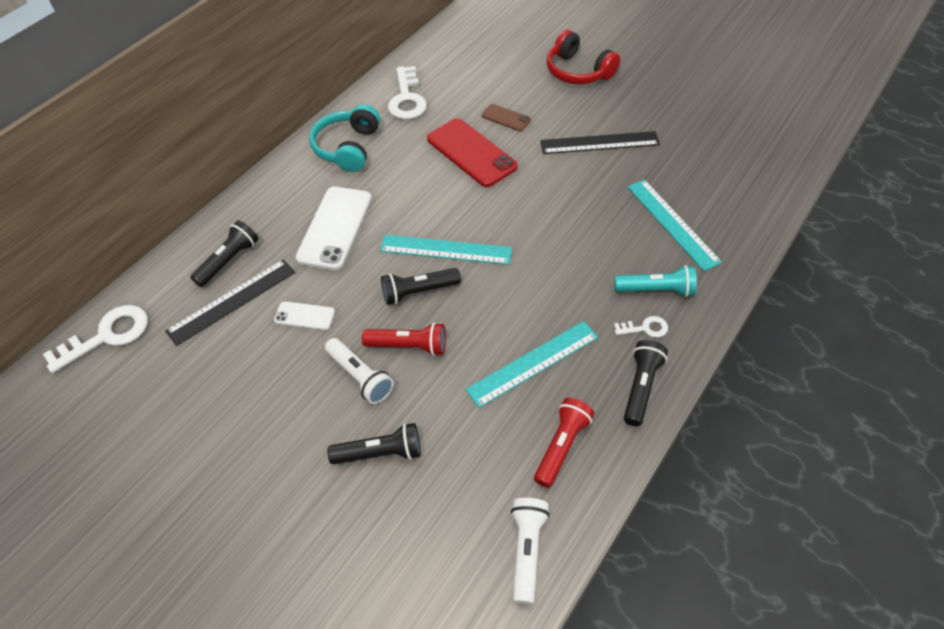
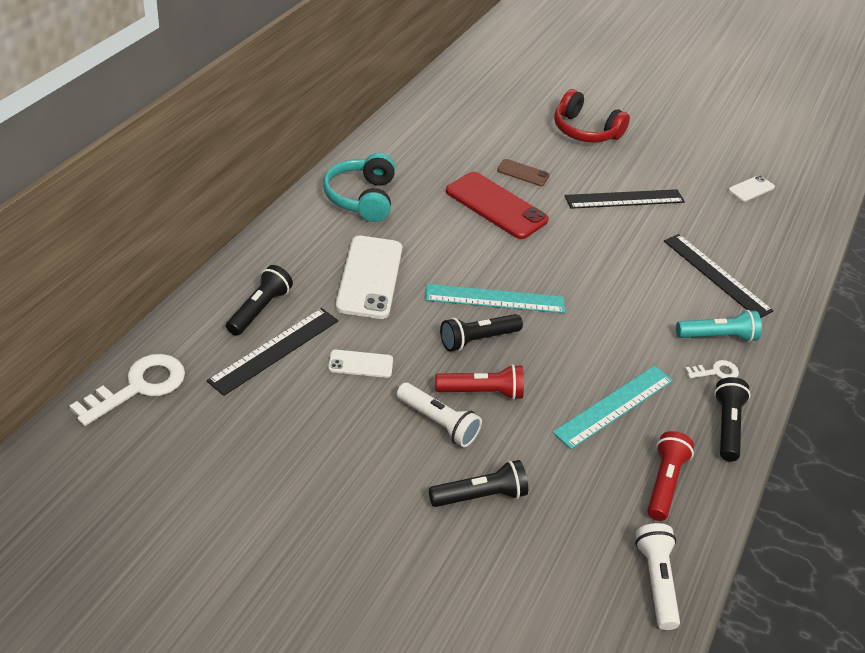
camera: 15 degrees left, 10 degrees down
white key [388,66,427,119] -> none
turquoise ruler [628,179,722,271] -> black ruler [664,234,773,318]
none -> white phone [728,175,775,202]

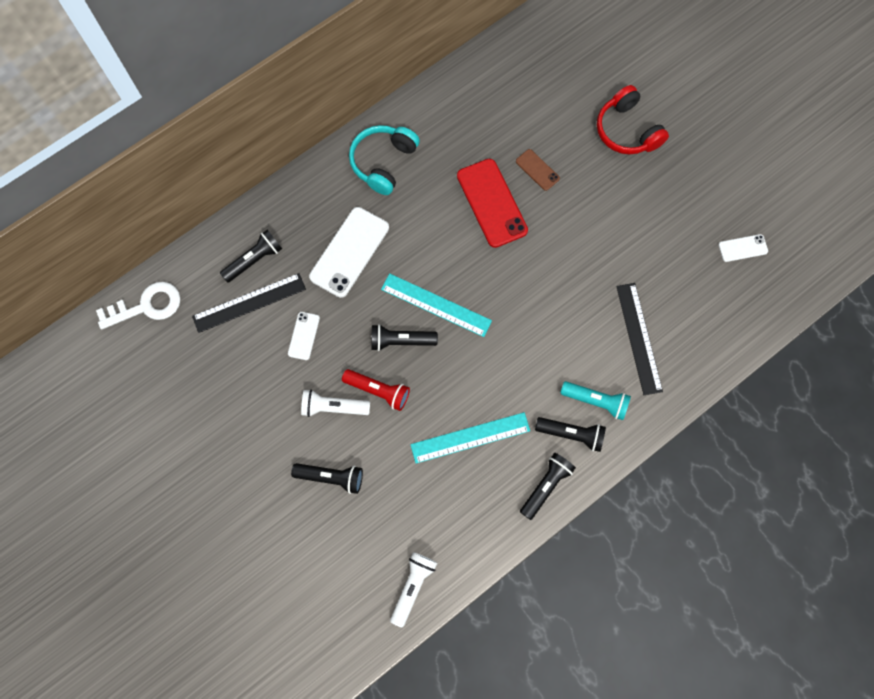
camera: 30 degrees right, 30 degrees up
white phone [328,350,393,378] -> white phone turned 75 degrees clockwise [288,312,320,360]
white flashlight [397,383,482,447] -> white flashlight turned 120 degrees clockwise [301,389,370,417]
black ruler [565,189,685,209] -> none
red flashlight [648,431,694,521] -> none
white key [685,360,739,379] -> black flashlight [535,417,606,452]

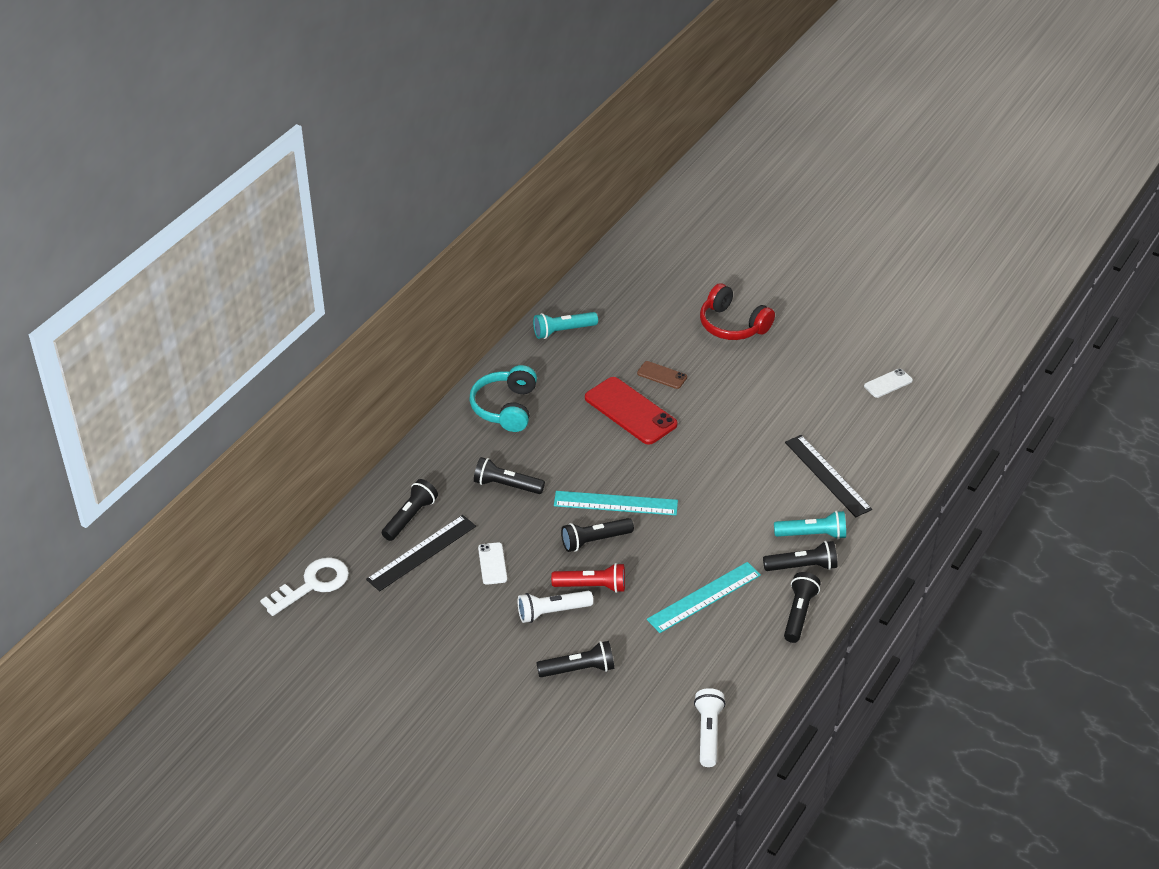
camera: 20 degrees left, 30 degrees down
white phone [309,207,389,298] -> black flashlight [474,457,545,494]
none -> turquoise flashlight [533,312,598,339]

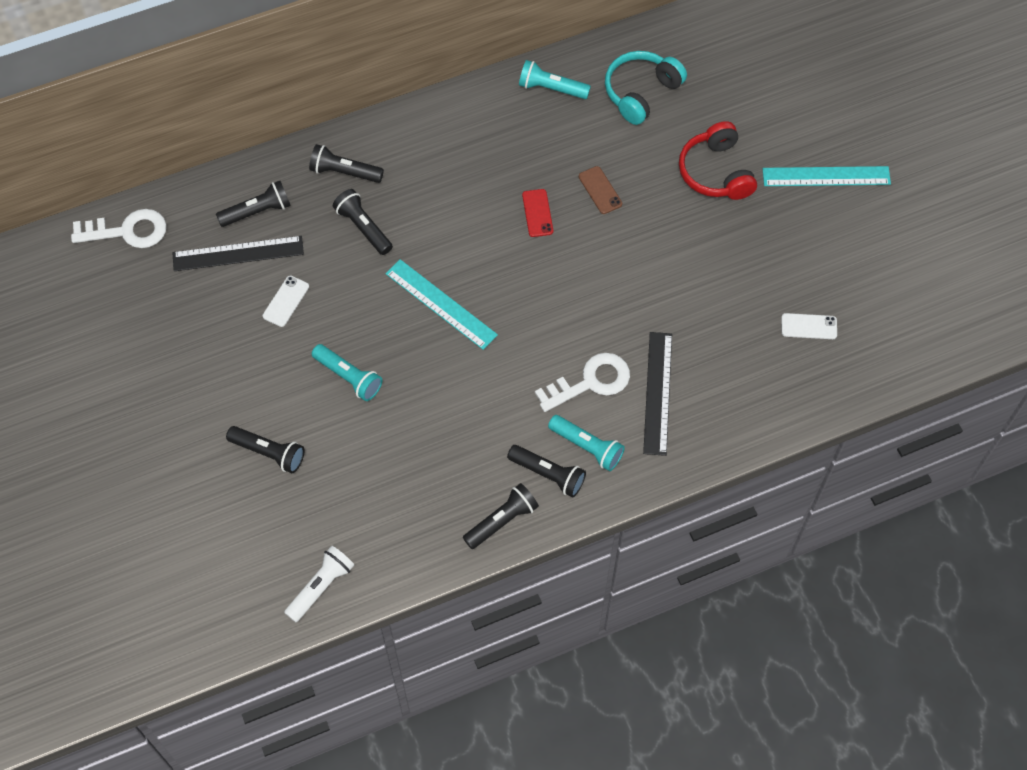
camera: 35 degrees right, 20 degrees up
turquoise headphones [469,365,537,432] -> turquoise headphones moved to [605,51,687,125]
white flashlight [518,591,593,623] -> none
red flashlight [551,563,625,593] -> turquoise flashlight [312,344,383,401]
black flashlight [561,518,634,552] -> black flashlight moved to [309,144,384,183]
red phone [585,377,677,445] -> red phone [522,189,553,237], size x0.51
turquoise ruler [647,562,761,633] -> turquoise ruler moved to [762,166,891,186]
none -> white key [535,353,630,412]

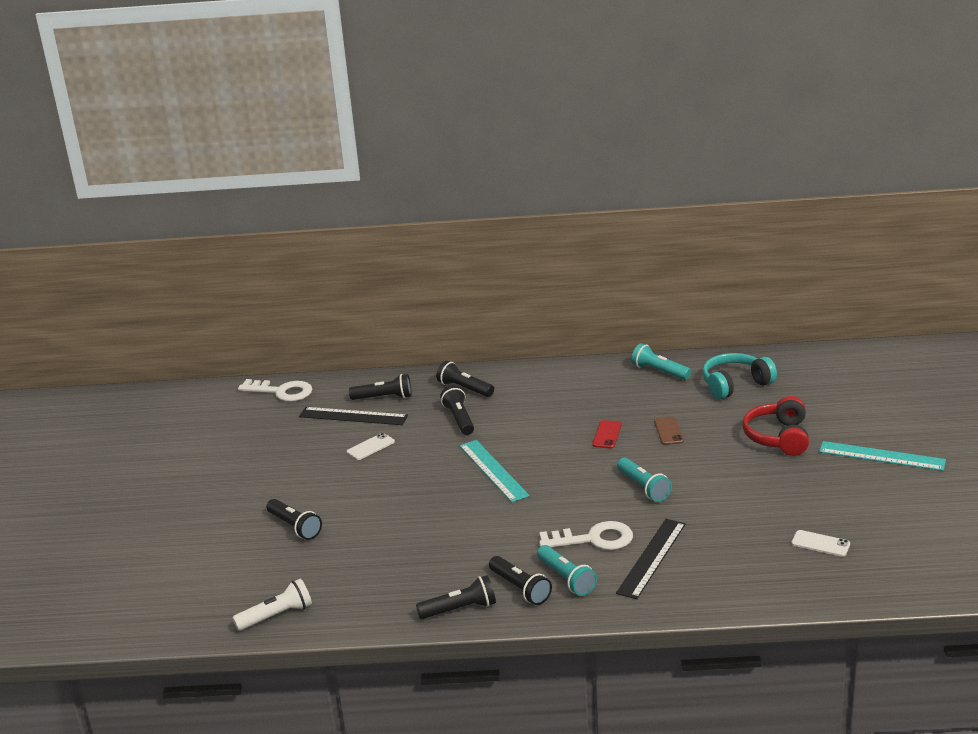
camera: 25 degrees right, 35 degrees down
turquoise flashlight [312,344,383,401] -> turquoise flashlight moved to [617,458,672,502]

